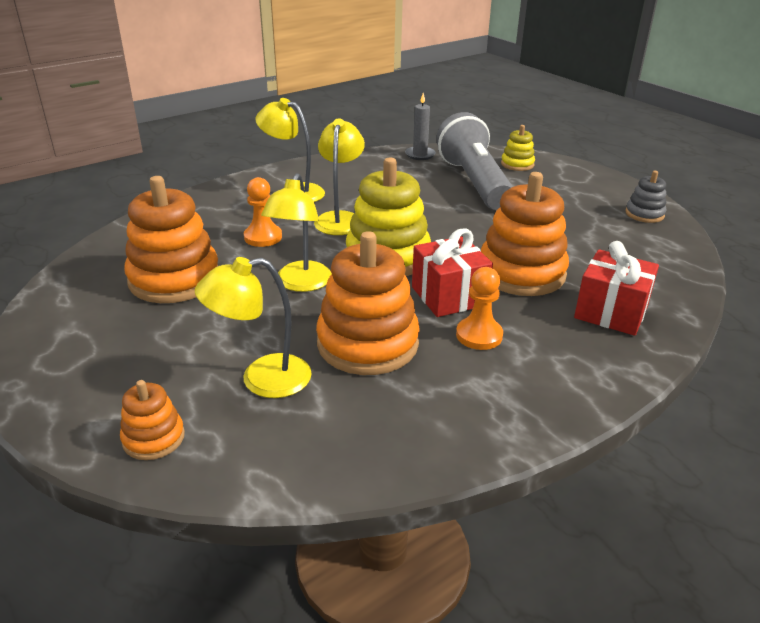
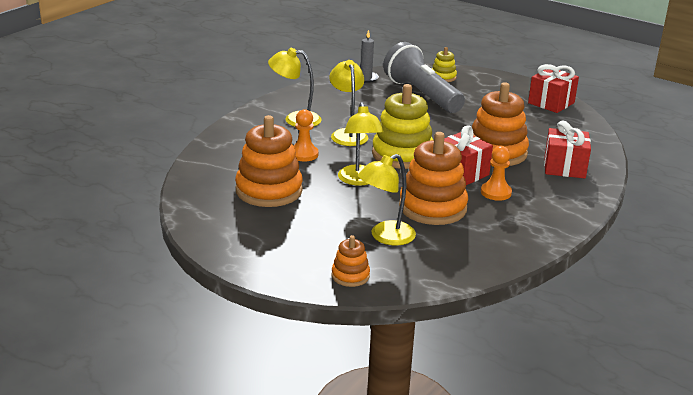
camera: 20 degrees left, 5 degrees down
grey stacking toy [625,171,666,223] -> red gift [528,64,579,113]

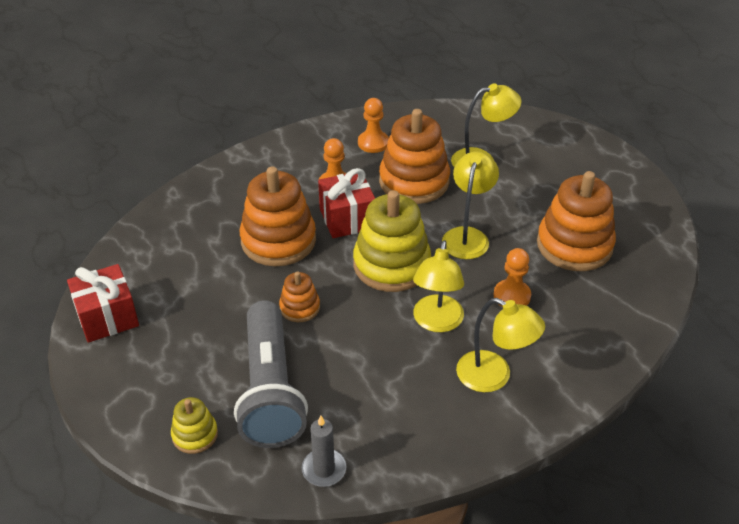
camera: 155 degrees left, 15 degrees up
orange stacking toy [331,235,370,287] -> orange stacking toy moved to [279,272,320,322]
red gift [544,120,591,178] -> none
none -> orange pawn [358,98,389,153]

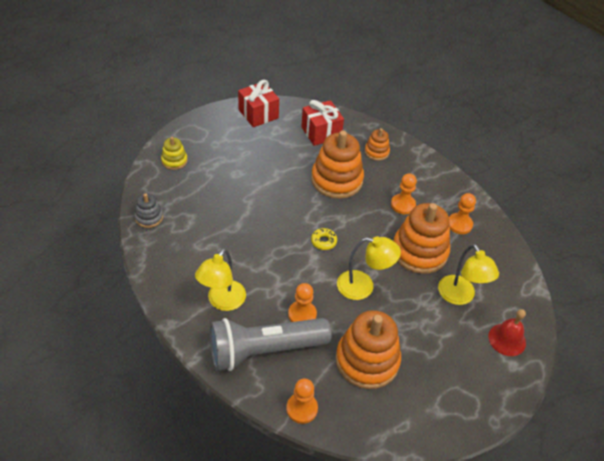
camera: 80 degrees right, 5 degrees up
grey flashlight [234,300,308,448] -> grey flashlight moved to [210,318,331,371]
orange stacking toy [279,272,320,322] -> orange stacking toy moved to [365,128,390,161]
grey candle [302,416,347,487] -> grey stacking toy [134,193,163,228]
red gift [318,168,375,238] -> red gift moved to [301,100,344,146]
yellow stacking toy [353,190,431,292] -> yellow donut [311,228,337,250]
yellow lamp [413,240,464,332] -> none
none -> orange pawn [286,378,318,424]
none -> red bell [488,309,526,356]

